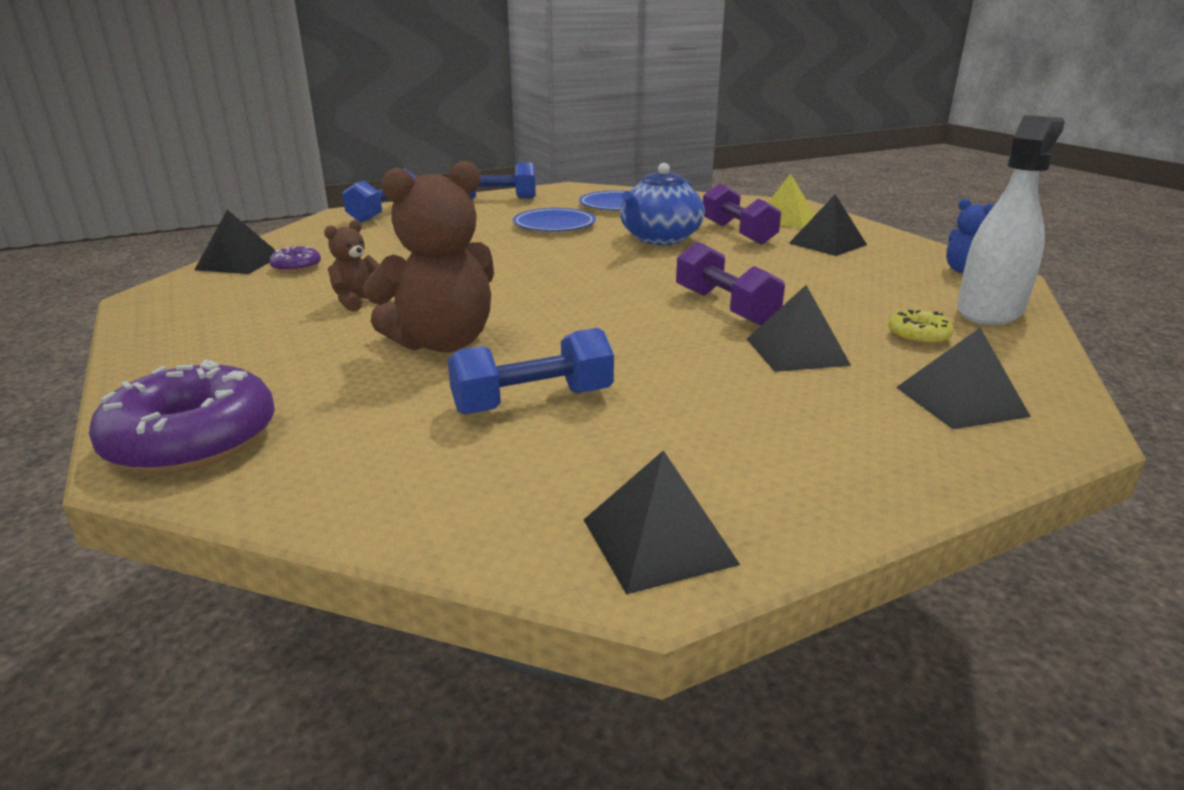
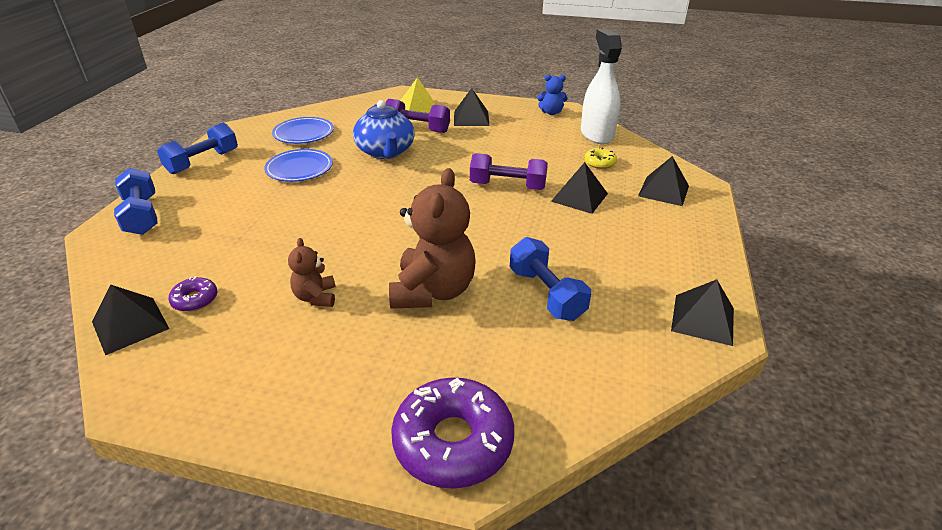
camera: 50 degrees left, 10 degrees up
blue dumbbell [447,328,614,415] -> blue dumbbell turned 45 degrees counterclockwise [510,237,591,321]

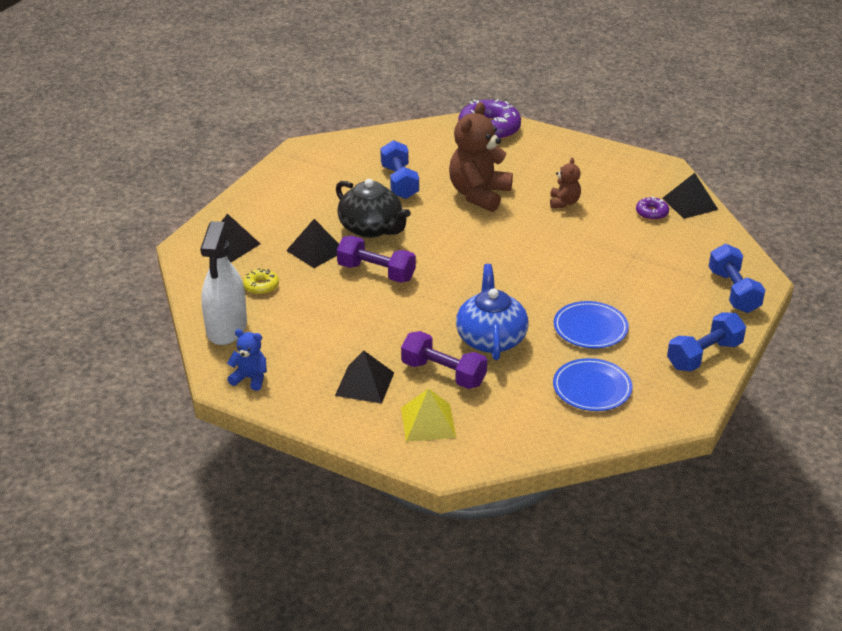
camera: 165 degrees left, 0 degrees up
black pyramid [671,279,734,346] -> none
none -> black teapot [336,179,411,238]

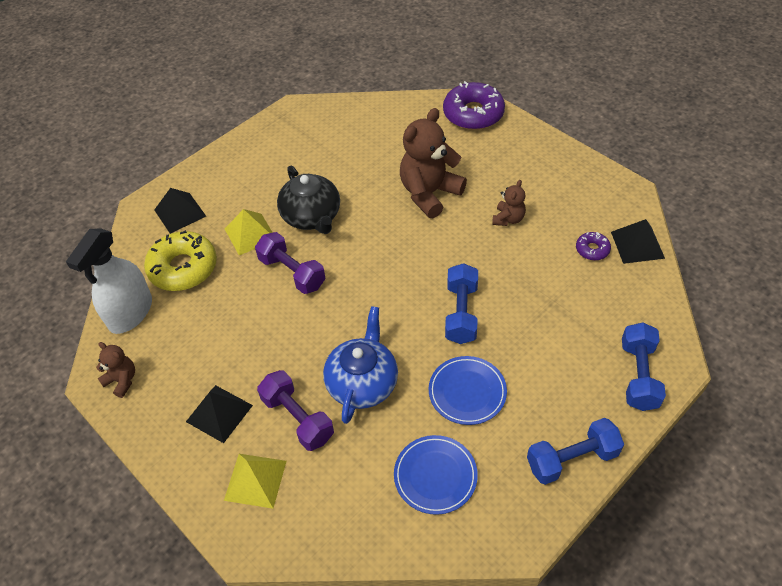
camera: 20 degrees right, 15 degrees up
blue teddy bear [227,329,267,391] -> brown teddy bear [96,342,135,398]
yellow donut [243,268,279,295] -> yellow donut [144,230,217,291], size x2.09
black pyramid [286,219,339,268] -> yellow pyramid [225,209,273,255]
blue dumbbell [380,140,419,199] -> blue dumbbell moved to [445,263,478,344]

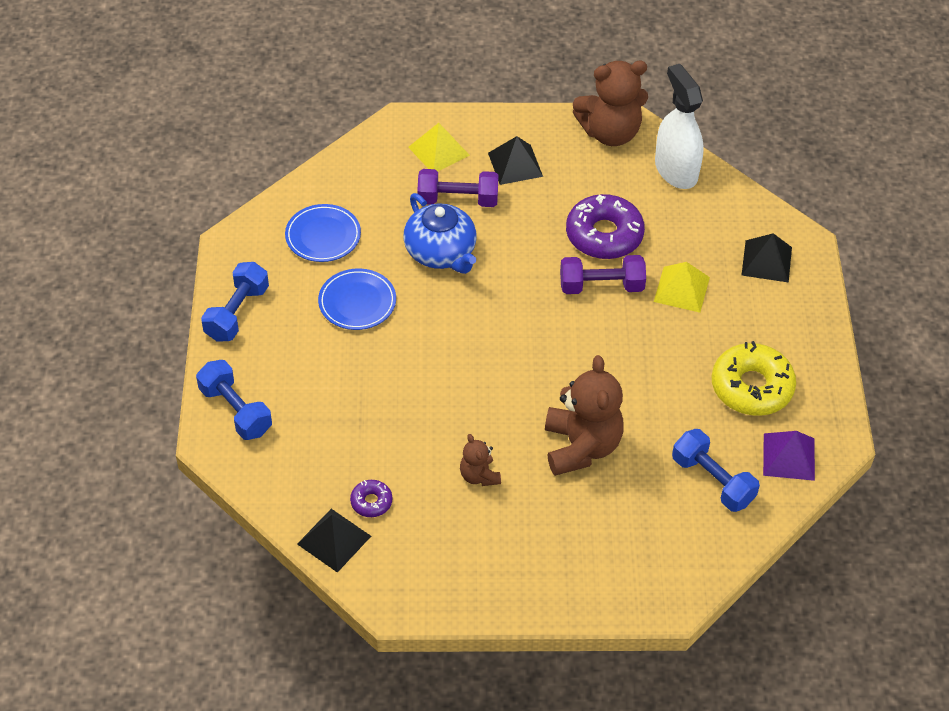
camera: 130 degrees right, 0 degrees up
brown teddy bear [96,342,135,398] -> brown teddy bear [573,61,648,146], size x1.99
yellow donut [144,230,217,291] -> yellow donut moved to [712,341,796,416]
black teapot [277,166,340,234] -> none
purple donut [443,81,505,130] -> purple donut moved to [566,194,645,259]
blue dumbbell [445,263,478,344] -> blue dumbbell moved to [672,429,760,512]
none -> purple pyramid [763,431,815,481]

